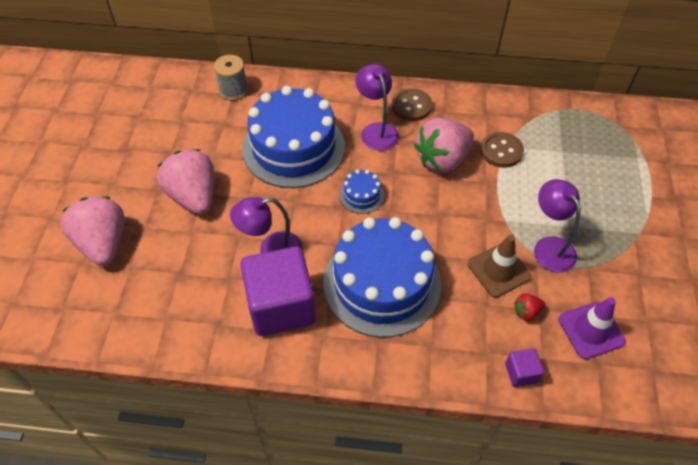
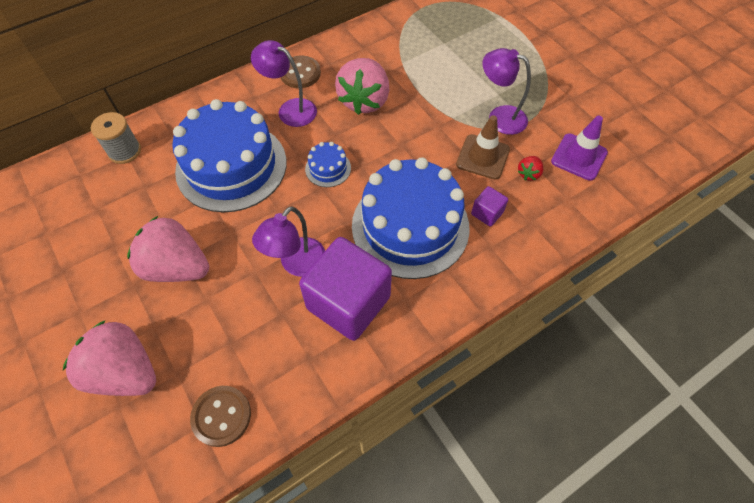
camera: 40 degrees left, 5 degrees up
brown button [480,132,524,168] -> brown button moved to [190,386,251,447]
purple cube [505,348,544,387] -> purple cube moved to [471,186,508,227]

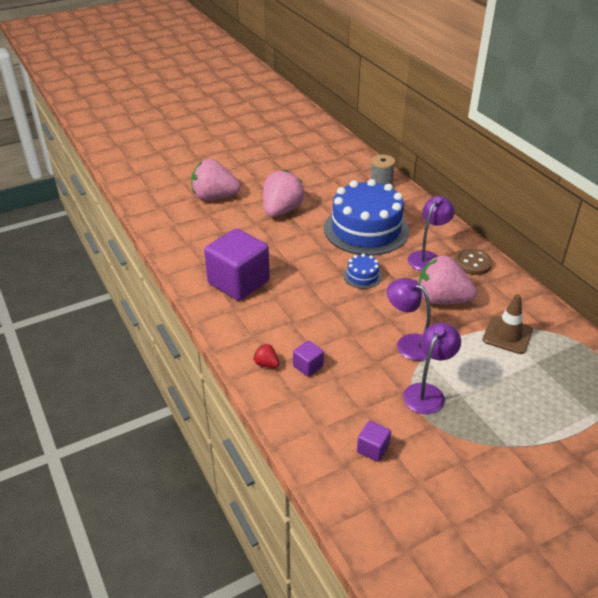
camera: 95 degrees right, 20 degrees down
pink strawberry [63,320,156,396] -> pink strawberry turned 120 degrees counterclockwise [191,159,240,201]
brown button [190,386,251,447] -> none
purple lamp [252,206,325,277] -> purple lamp moved to [387,278,431,361]
blue cake [352,157,470,279] -> none
brown traffic cone [456,115,510,180] -> brown traffic cone moved to [483,294,533,354]
red strawberry [518,156,543,181] -> red strawberry moved to [253,344,280,368]
purple traffic cone [551,115,608,181] -> purple cube [357,421,391,462]

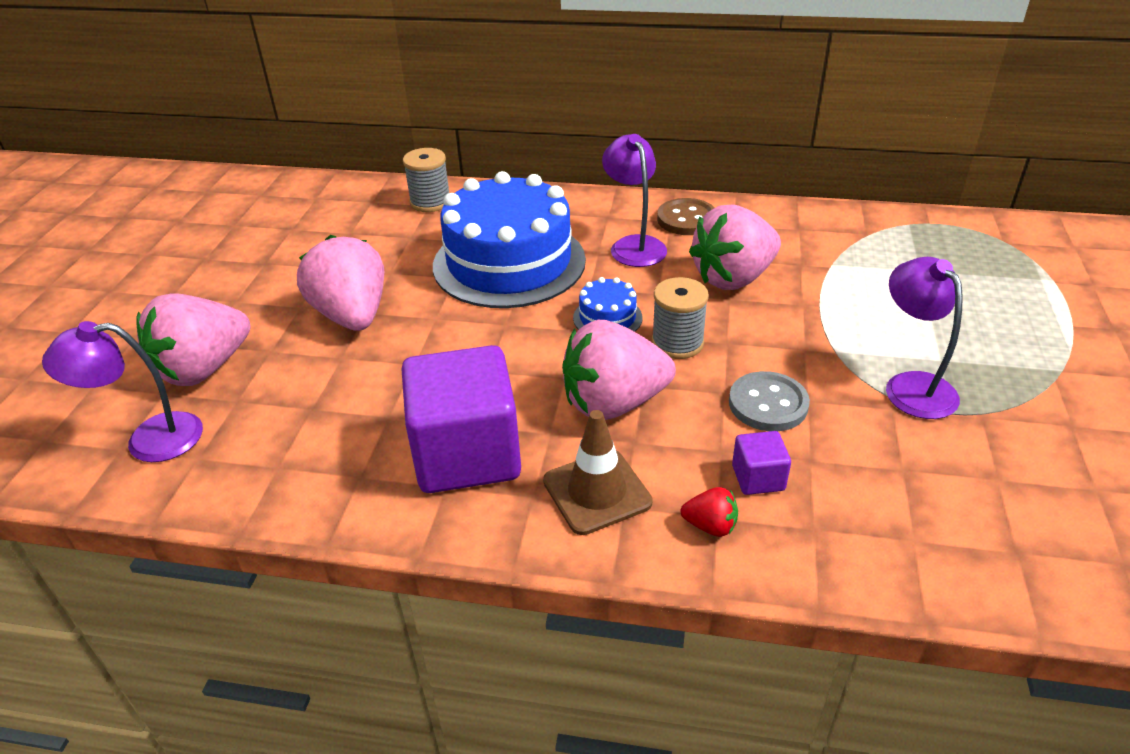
camera: 50 degrees left, 0 degrees up
red strawberry [253,344,280,368] -> red strawberry turned 150 degrees counterclockwise [681,487,738,537]
purple cube [357,421,391,462] -> none
purple lamp [387,278,431,361] -> purple lamp moved to [42,321,203,462]
brown traffic cone [483,294,533,354] -> brown traffic cone moved to [543,410,653,535]
none -> pink strawberry [562,320,676,420]
none -> grey spool [652,277,709,359]
none -> grey button [729,371,810,431]

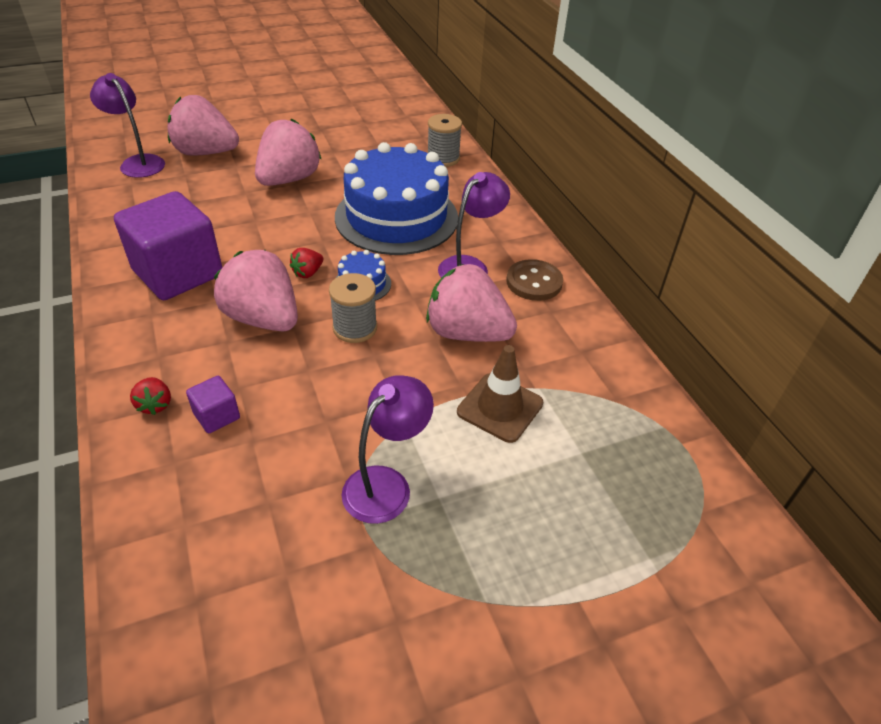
camera: 55 degrees right, 5 degrees up
brown traffic cone [543,410,653,535] -> brown traffic cone moved to [457,345,543,443]
grey button [729,371,810,431] -> none
none -> red strawberry [290,248,323,278]

